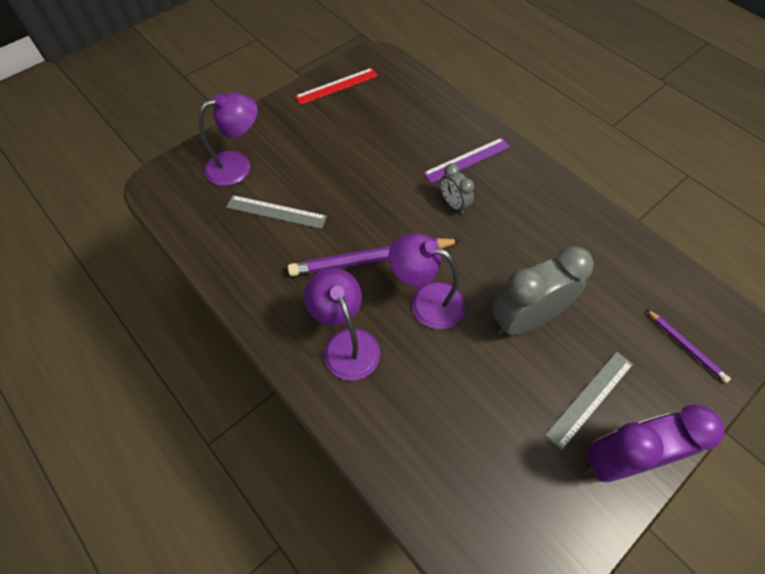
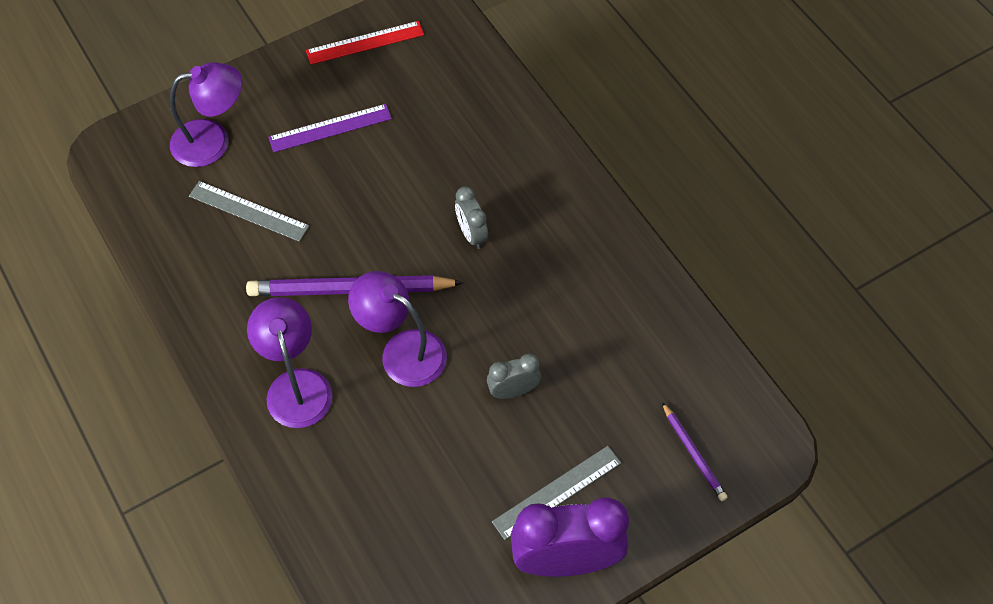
camera: 10 degrees right, 0 degrees up
purple ruler [423,138,510,183] -> purple ruler moved to [268,104,392,152]
grey clock [492,246,594,335] -> grey clock [487,354,541,399], size x0.51

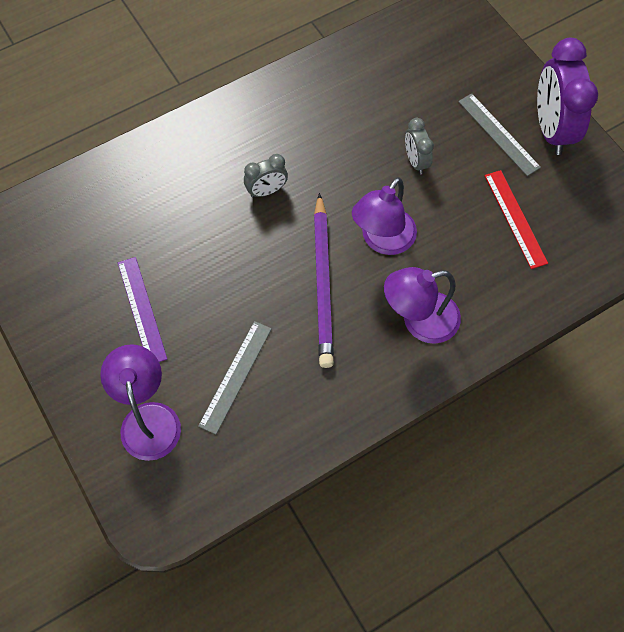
camera: 90 degrees left, 5 degrees up
red ruler [306,21,424,65] -> red ruler moved to [485,170,548,269]
purple pencil [662,402,728,501] -> none

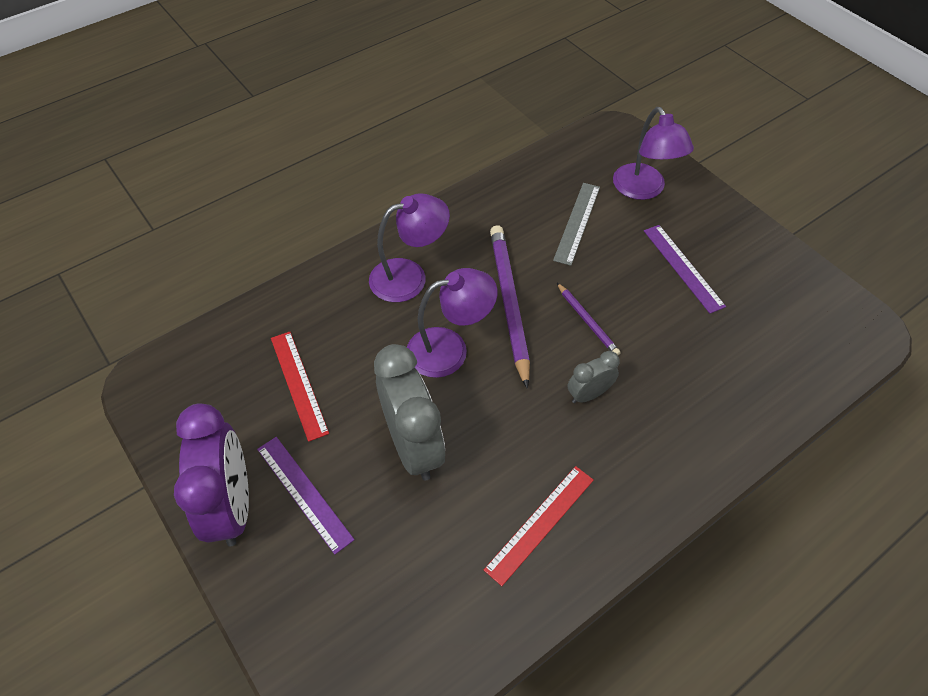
camera: 175 degrees right, 10 degrees down
purple lamp [352,177,417,255] -> purple lamp turned 45 degrees clockwise [407,268,497,378]
grey clock [405,118,434,174] -> grey clock [374,344,445,481], size x1.97
grey ruler [458,93,541,176] -> purple ruler [257,437,355,555]
none -> red ruler [484,466,594,586]
none -> purple pencil [557,283,621,355]

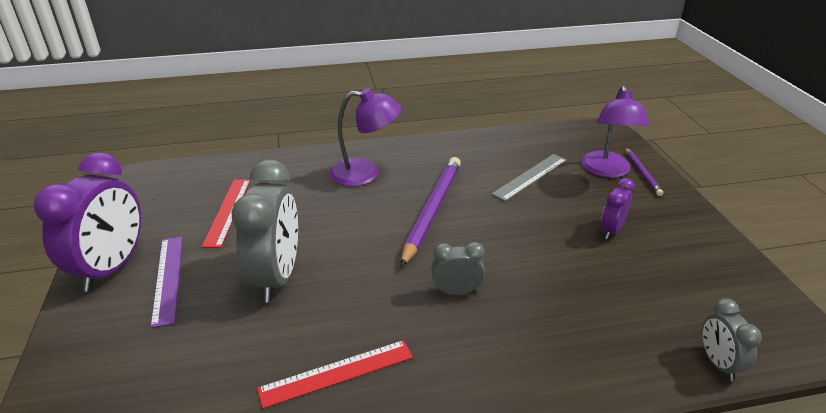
camera: 25 degrees right, 20 degrees down
purple lamp [407,268,497,378] -> none
purple pencil [557,283,621,355] -> purple pencil moved to [625,148,663,196]
purple ruler [644,225,726,314] -> purple clock [601,178,635,239]
none -> grey clock [702,298,762,381]

